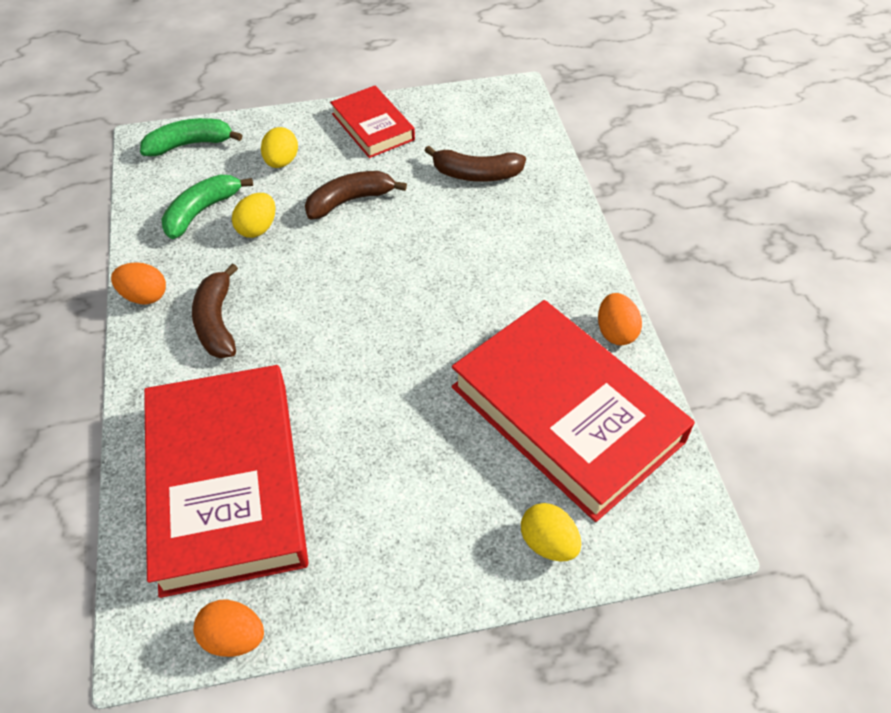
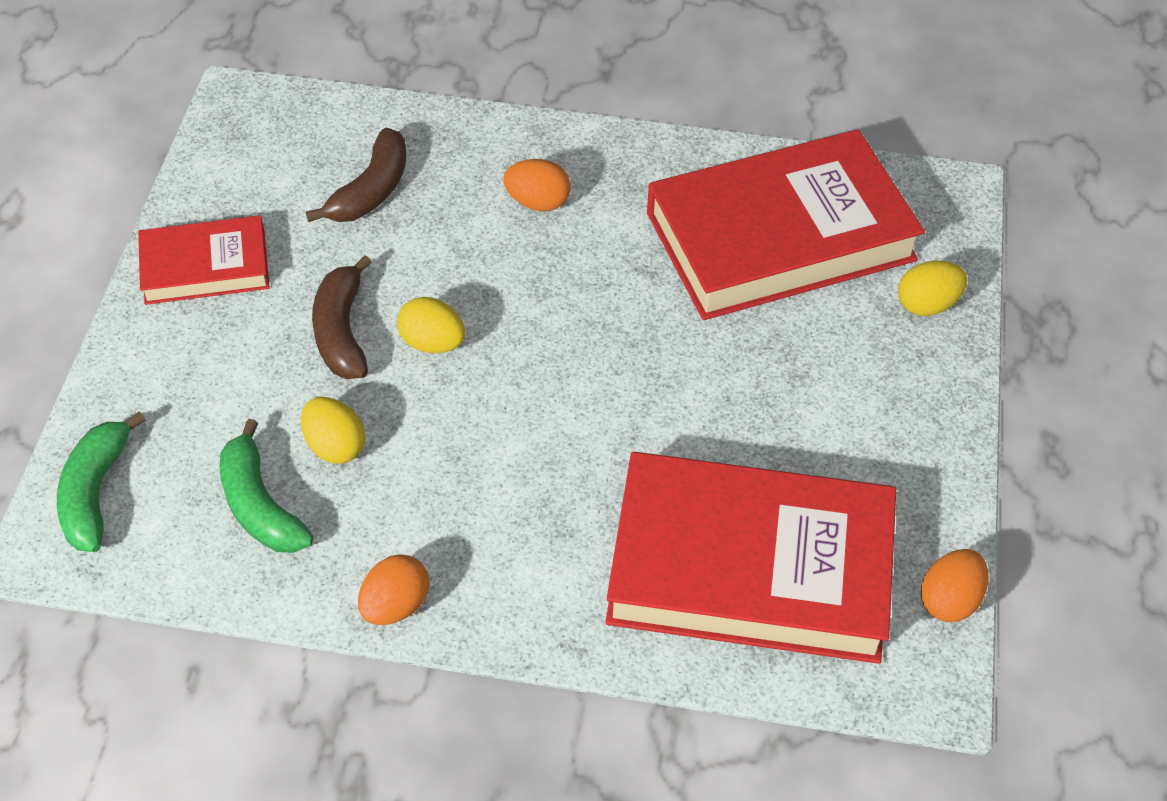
camera: 70 degrees left, 0 degrees up
brown banana [192,263,238,358] -> none
yellow egg [261,127,298,168] -> yellow egg moved to [397,297,465,353]
orange egg [598,293,642,345] -> orange egg moved to [503,159,571,211]

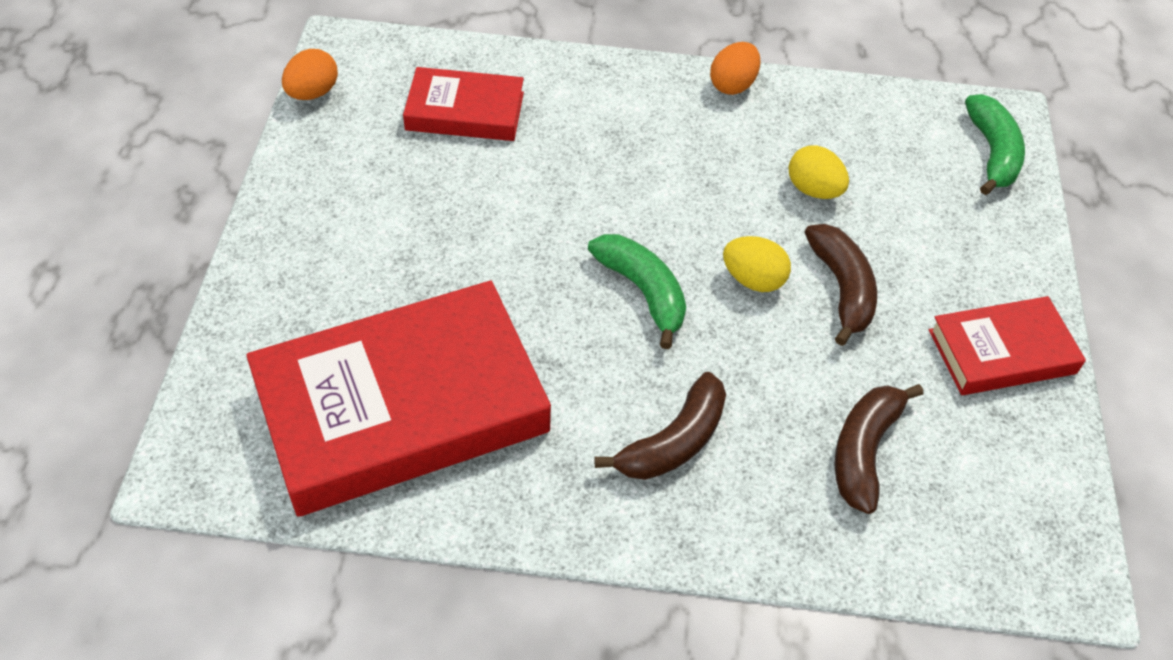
camera: 175 degrees right, 0 degrees up
green banana [219,419,313,553] -> green banana moved to [588,234,686,349]
orange egg [503,159,571,211] -> brown banana [595,372,726,480]
red book [605,452,896,664] -> red book [403,67,524,141], size x0.52
yellow egg [898,261,967,316] -> none

